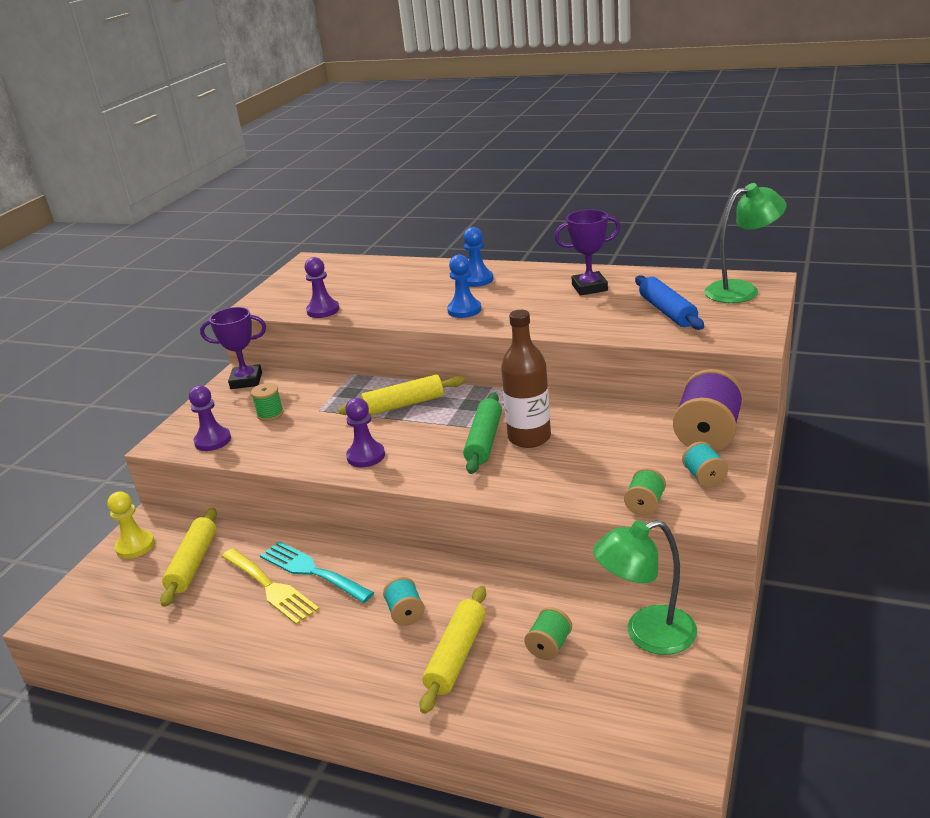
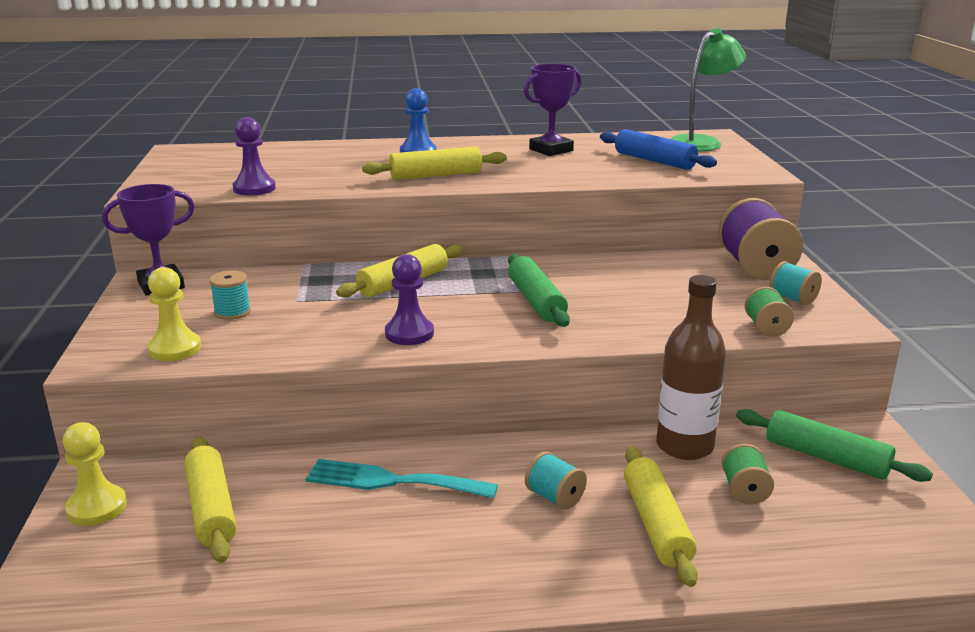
camera: 30 degrees left, 5 degrees down
purple pawn [189,385,231,451] -> yellow pawn [147,267,201,361]
yellow fork [221,548,320,625] -> none
green spool [251,383,284,421] -> turquoise spool [209,270,251,320]
blue pawn [447,255,481,318] -> yellow rolling pin [362,146,507,180]
brown bottle [501,310,551,448] -> brown bottle moved to [656,275,726,460]
green lamp [593,520,697,655] -> green rolling pin [736,409,933,482]

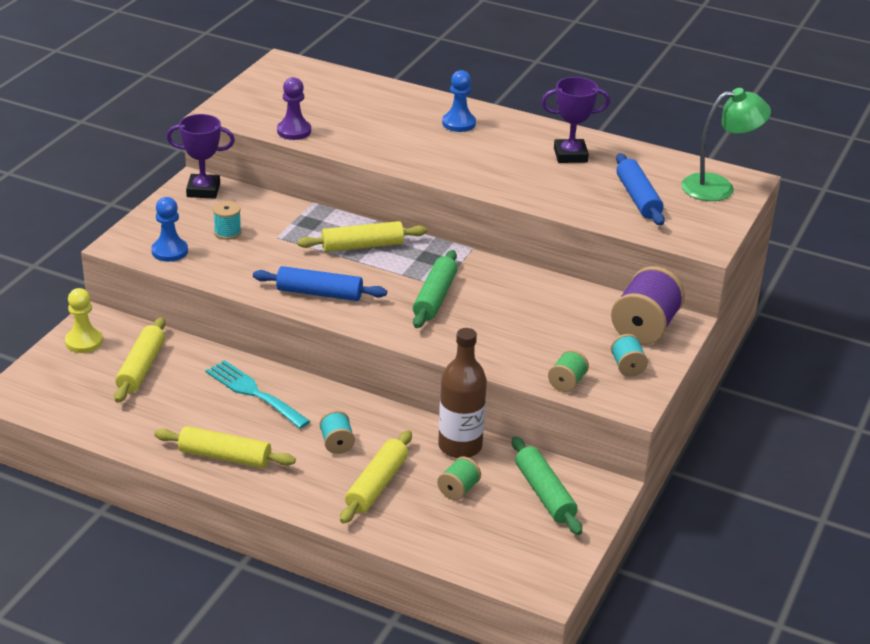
camera: 30 degrees right, 10 degrees up
yellow pawn [147,267,201,361] -> blue pawn [151,197,188,262]
yellow rolling pin [362,146,507,180] -> yellow rolling pin moved to [154,426,296,468]
purple pawn [385,254,434,345] -> blue rolling pin [253,266,387,301]

